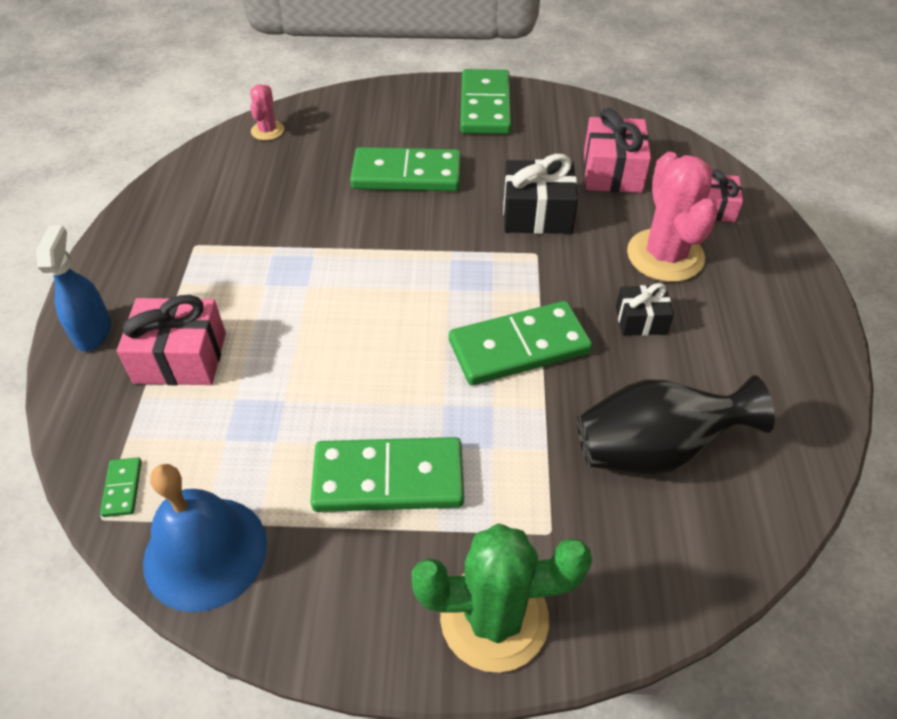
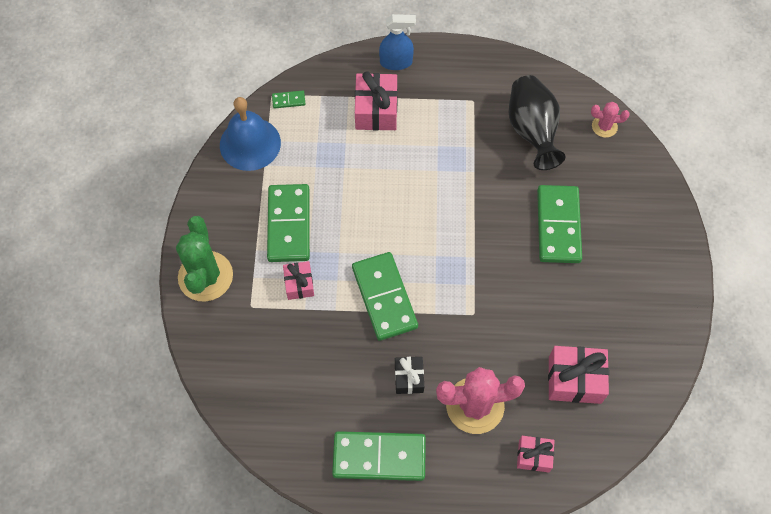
camera: 90 degrees right, 15 degrees up
green domino [460,69,511,134] -> green domino moved to [332,431,426,481]
black gift [503,154,578,234] -> none
black vase [577,375,775,475] -> black vase moved to [508,75,566,170]
none -> pink gift [283,261,314,300]

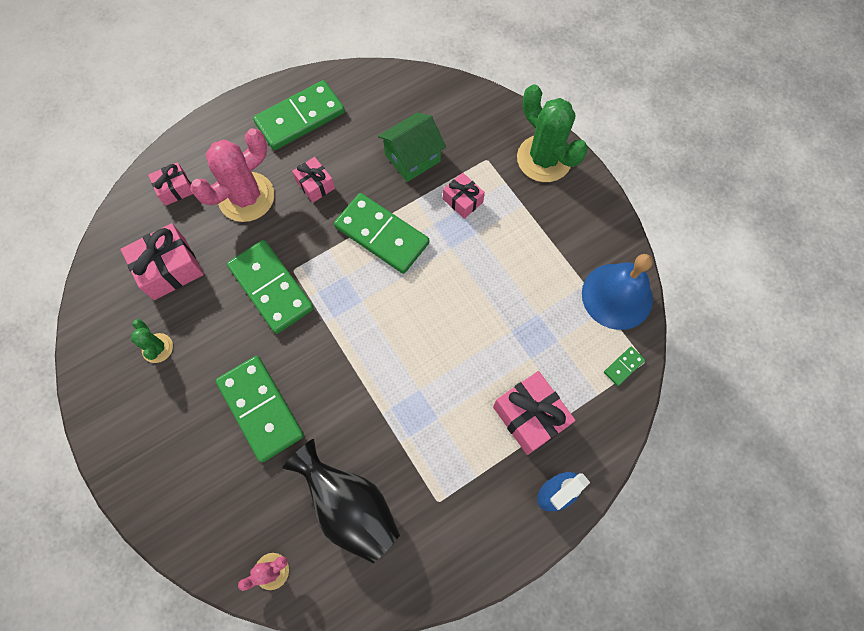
camera: 145 degrees right, 5 degrees up
green domino [267,184,310,262] -> green domino moved to [227,240,314,334]
black gift [395,357,424,394] -> pink gift [292,157,335,203]
none -> green cactus [131,319,173,363]
none -> green house [378,113,446,182]

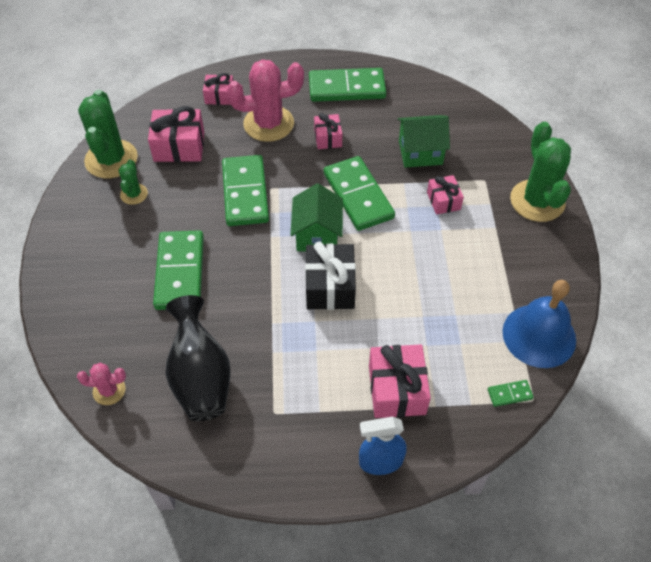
camera: 30 degrees right, 15 degrees down
none -> green cactus [78,90,138,178]
none -> green house [290,183,343,251]
none -> black gift [305,242,356,310]

